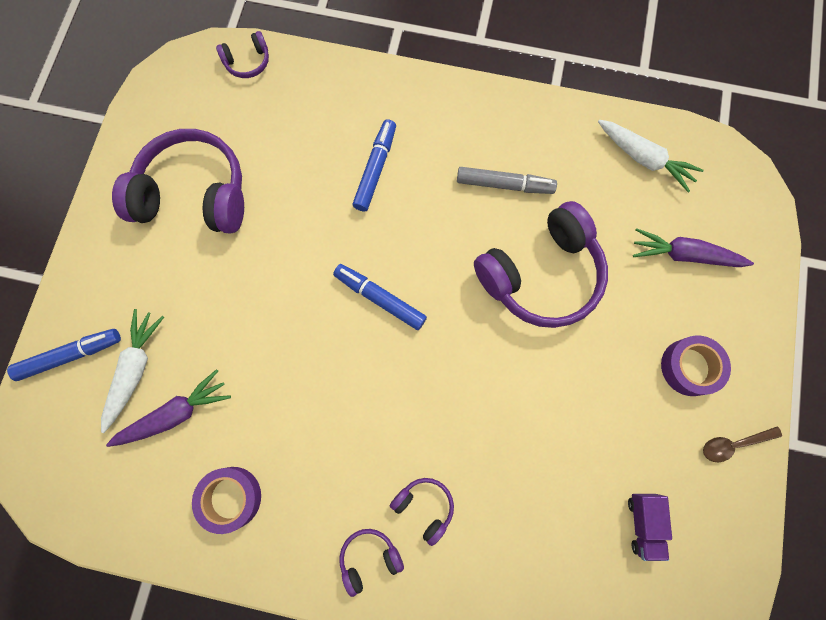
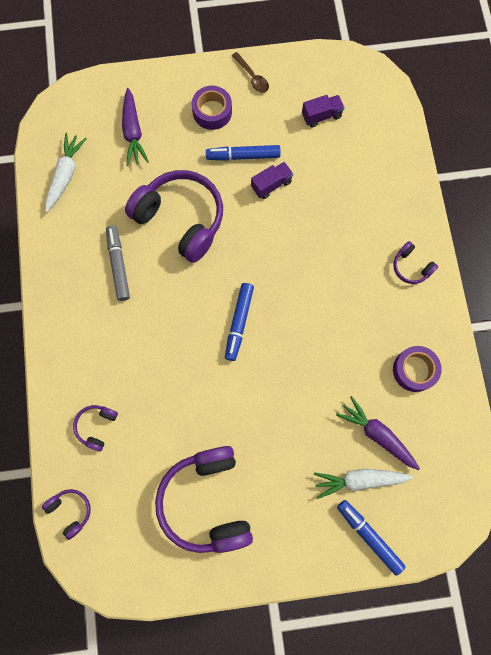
camera: 110 degrees left, 0 degrees up
blue marker [352,119,396,212] -> blue marker moved to [206,145,280,161]
purple headphones [390,478,454,546] -> purple headphones moved to [73,405,118,451]
none -> purple truck [251,162,293,199]

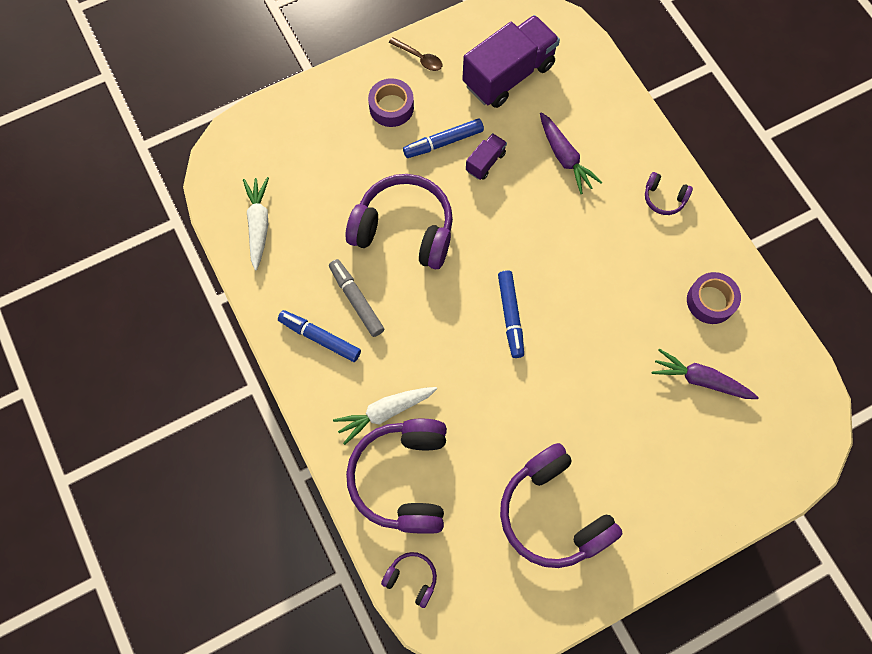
camera: 20 degrees left, 5 degrees down
purple headphones [73,405,118,451] -> purple headphones [346,419,447,534], size x2.22
purple carrot [122,88,149,166] -> purple carrot moved to [540,112,603,194]
purple truck [302,95,345,128] -> purple truck [462,15,560,108], size x2.16
white carrot [314,469,413,499] -> white carrot moved to [333,387,437,445]
blue marker [337,500,405,576] -> blue marker moved to [278,310,361,362]

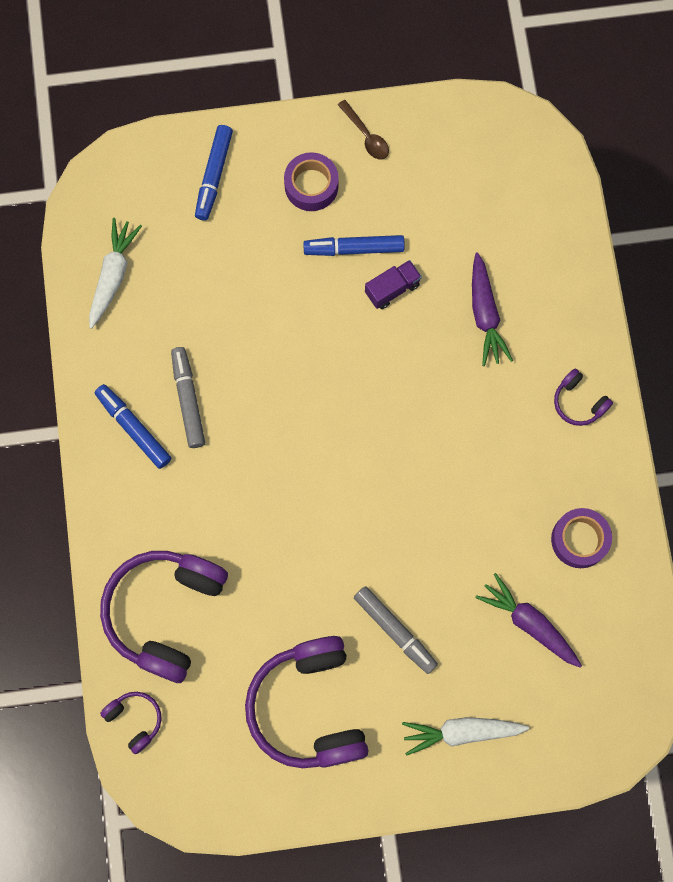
camera: 20 degrees right, 5 degrees up
white carrot [333,387,437,445] -> white carrot moved to [402,717,529,756]
purple headphones [346,174,453,269] -> none
purple truck [462,15,560,108] -> none
blue marker [498,270,524,358] -> blue marker moved to [195,125,233,221]
none -> grey marker [354,586,438,674]

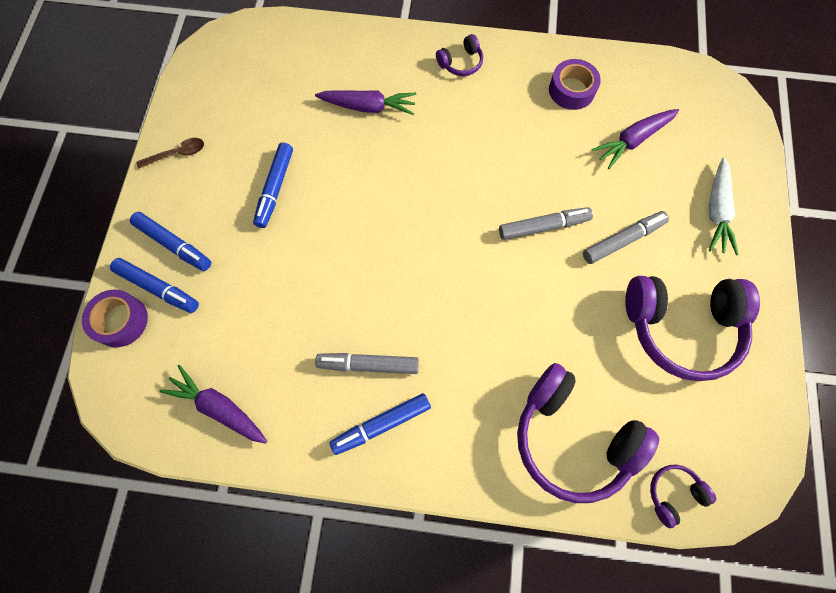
camera: 75 degrees left, 5 degrees down
white carrot [89,218,142,329] -> purple carrot [160,365,267,444]
purple tape [284,152,339,211] -> purple tape moved to [82,290,148,347]
purple truck [365,260,422,309] -> none
none -> blue marker [130,212,211,271]
none -> grey marker [499,207,593,240]

